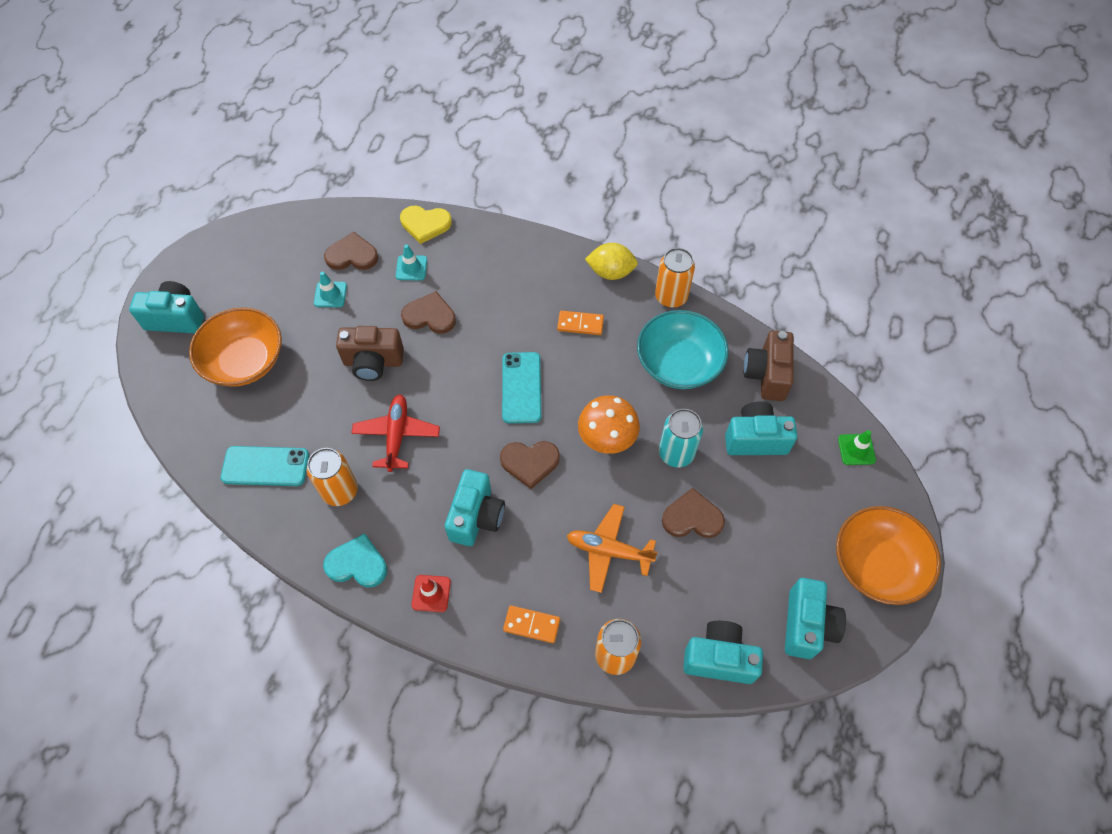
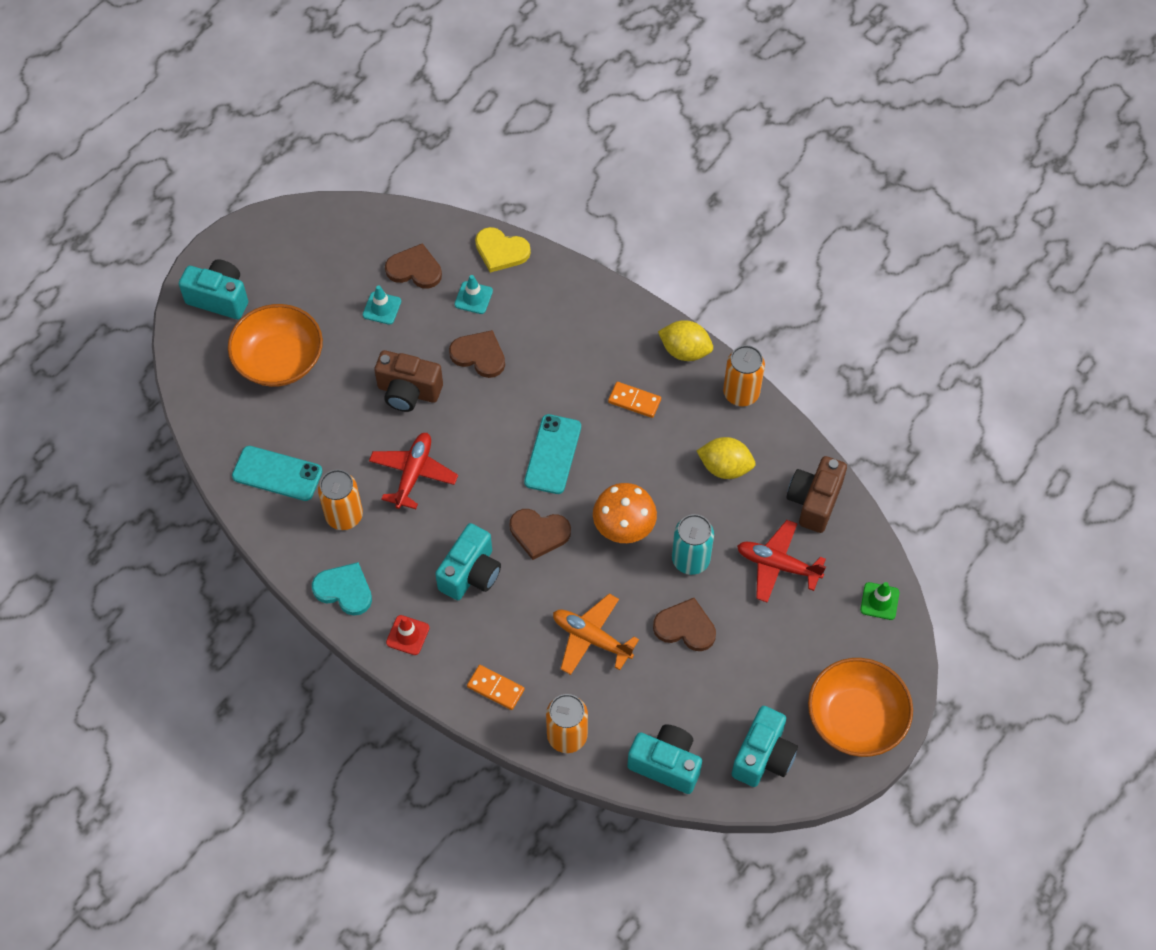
camera: 15 degrees right, 0 degrees up
turquoise bowl [637,310,729,389] -> yellow lemon [697,437,756,479]
turquoise camera [725,401,797,455] -> red plane [737,520,826,603]

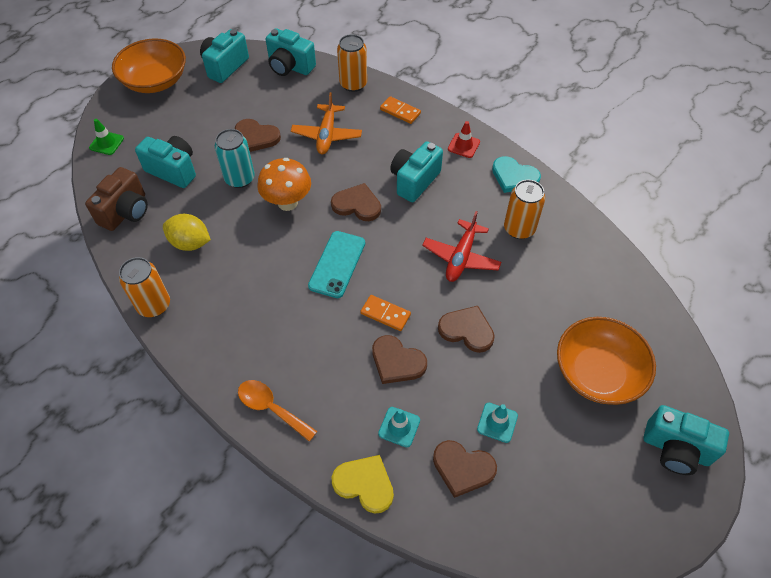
camera: 175 degrees left, 5 degrees down
turquoise phone [232,446,322,501] -> none
brown camera [374,350,443,412] -> brown heart [438,306,495,353]
orange plane [553,594,639,675] -> orange plane turned 60 degrees clockwise [291,92,362,154]
orange domino [608,382,661,418] -> orange domino moved to [360,295,411,331]
yellow lemon [658,320,713,361] -> none
red plane [737,520,826,603] -> turquoise camera [135,136,196,188]
none -> orange spoon [238,380,317,442]

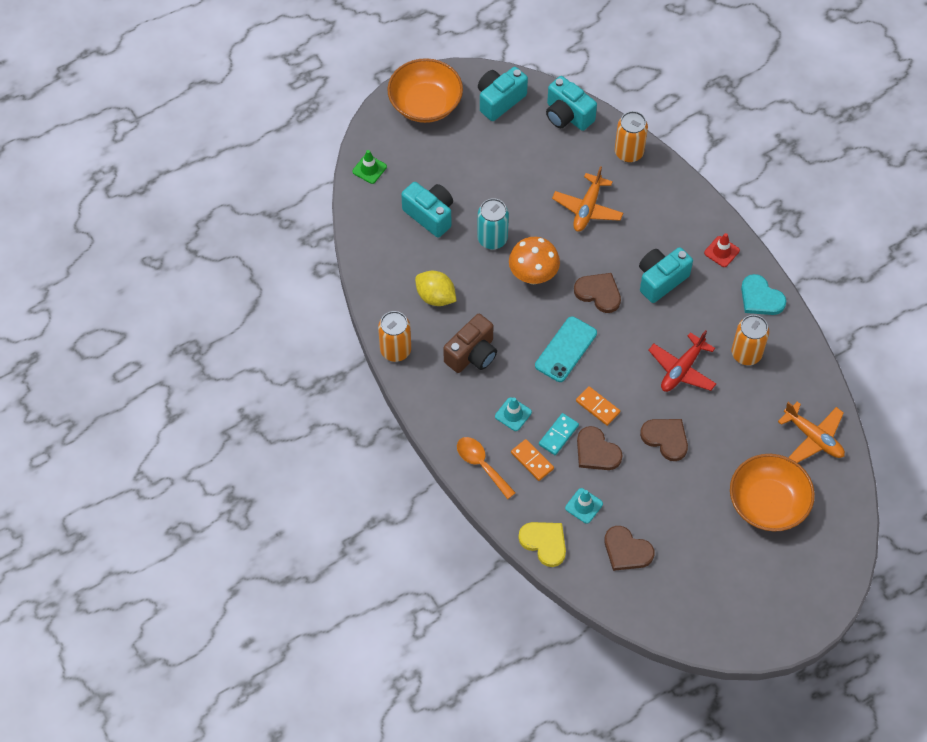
camera: 15 degrees right, 5 degrees up
brown camera [85,167,148,231] -> brown camera moved to [443,314,497,373]
brown heart [235,119,281,152] -> none
orange domino [380,96,421,124] -> orange domino moved to [511,439,554,481]
turquoise traffic cone [477,403,518,443] -> turquoise traffic cone moved to [495,397,532,431]
turquoise camera [644,405,729,475] -> none
none -> turquoise domino [539,413,579,455]
none -> orange plane [778,401,845,463]

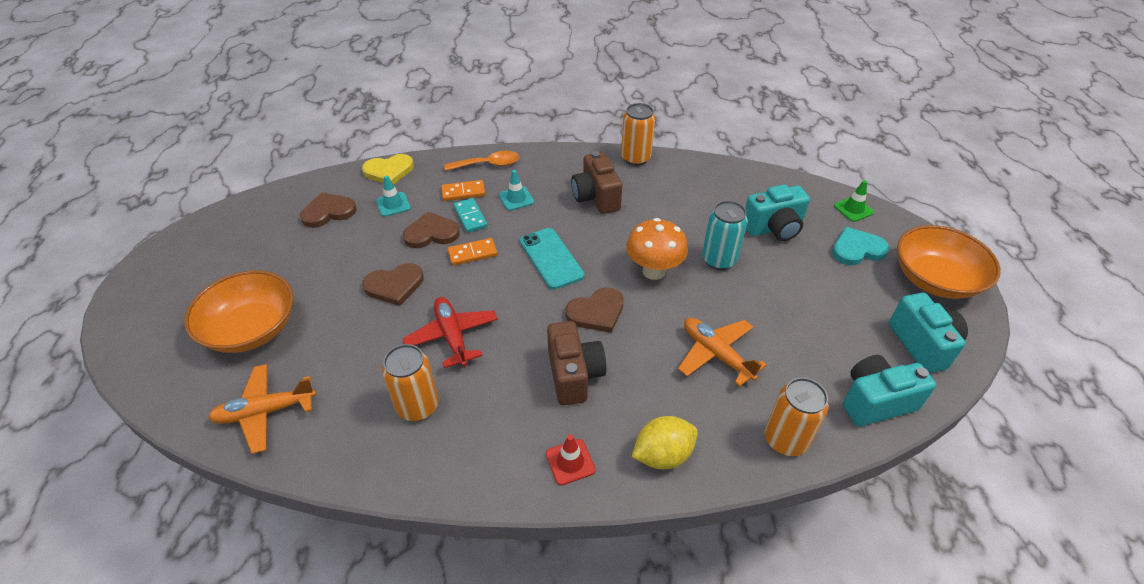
camera: 120 degrees right, 15 degrees down
yellow lemon [415,271,456,306] -> yellow lemon moved to [632,416,698,469]
turquoise camera [639,247,693,303] -> brown camera [547,321,606,406]
turquoise heart [741,274,786,315] -> turquoise heart moved to [832,227,890,265]

